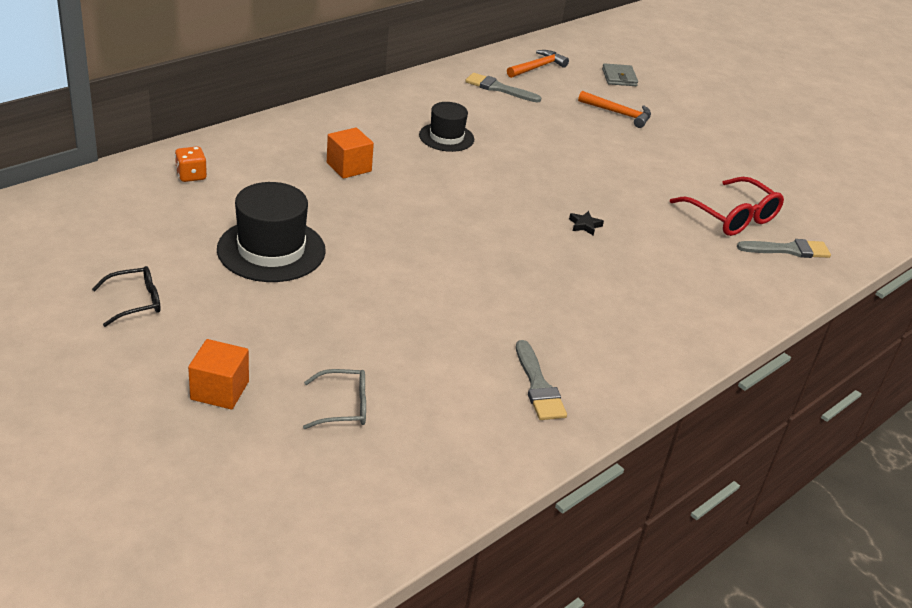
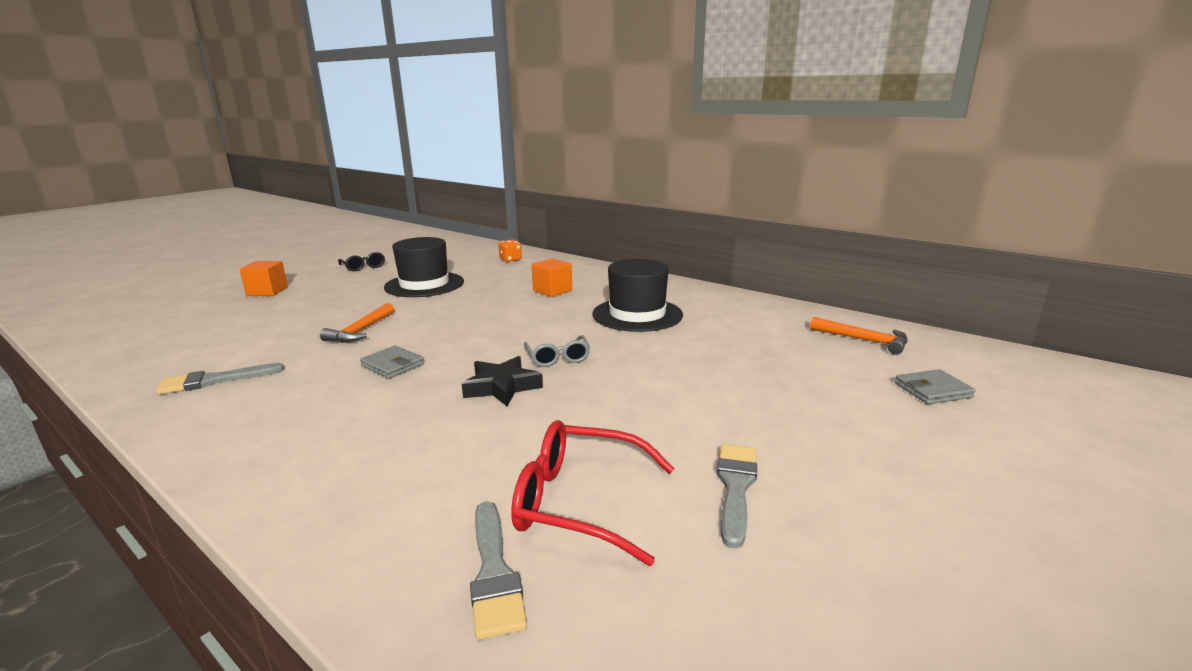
camera: 85 degrees right, 15 degrees down
grey glasses [303,369,366,429] -> grey glasses moved to [524,335,590,367]
black hat [419,102,474,152] -> black hat [592,259,683,332], size x1.61
grey brush [465,73,541,102] -> grey brush moved to [717,444,757,549]
black star [569,211,604,236] -> black star [462,356,543,406], size x1.89
orange hammer [578,91,651,128] -> orange hammer moved to [320,303,394,343]
red glasses [670,177,784,236] -> red glasses turned 60 degrees clockwise [511,420,675,566]
none -> grey wallet [360,345,424,379]

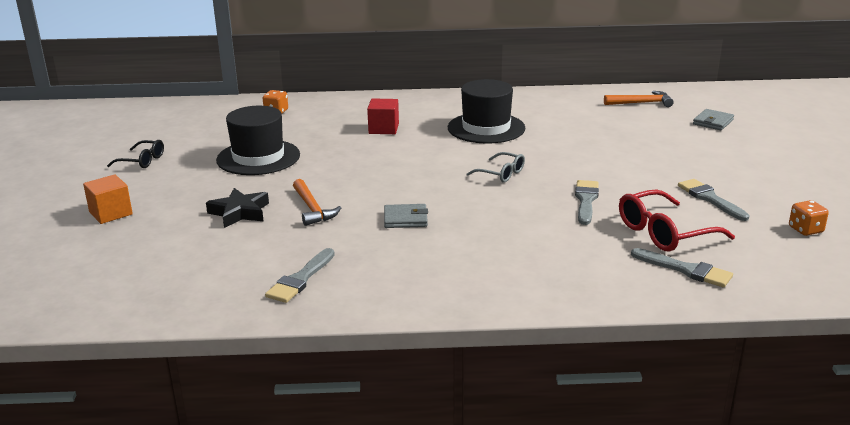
camera: 40 degrees left, 5 degrees up
black star [462,356,543,406] -> black star moved to [206,188,269,228]
orange cube [532,258,572,297] -> red cube [367,99,399,134]
none -> grey brush [575,180,599,225]
none -> orange dice [789,200,829,236]

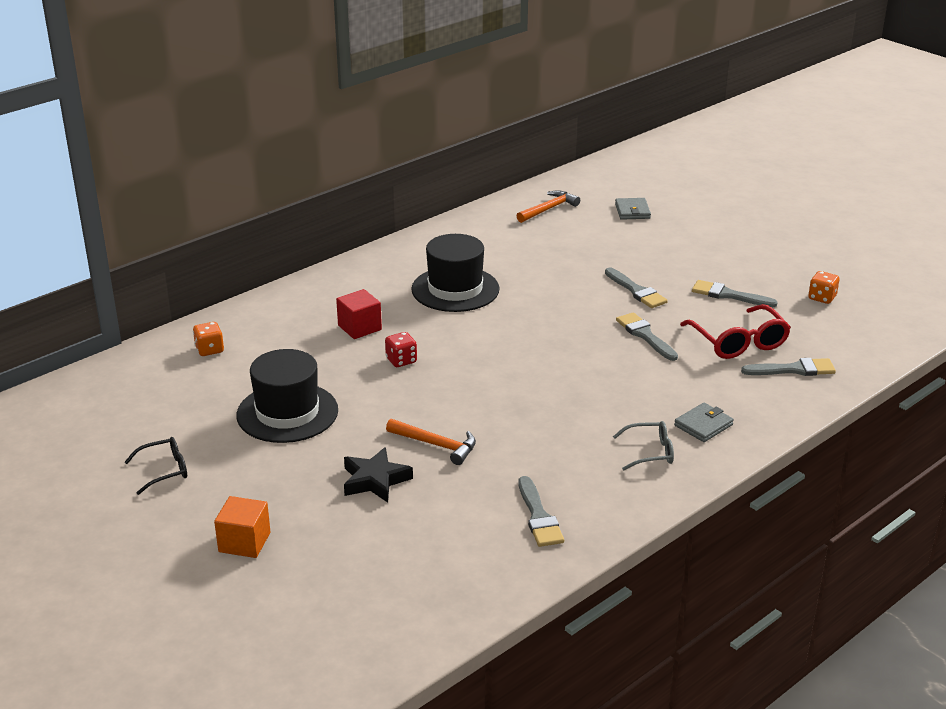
camera: 40 degrees left, 5 degrees up
grey wallet [384,204,428,228] -> grey wallet moved to [674,403,734,442]
grey glasses [466,152,525,182] -> grey glasses moved to [613,421,674,470]
red glasses [619,189,735,252] -> red glasses turned 45 degrees counterclockwise [680,304,791,359]
none -> red dice [385,332,417,367]
none -> grey brush [605,267,668,308]

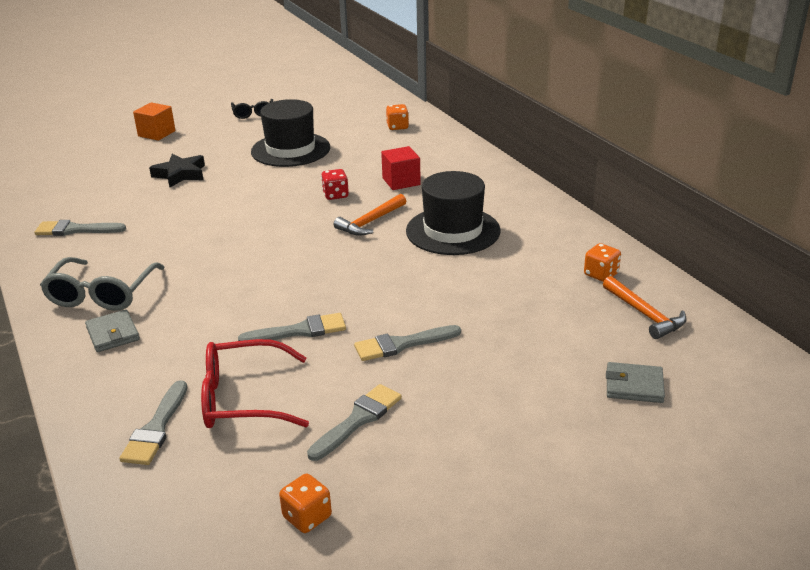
camera: 105 degrees right, 0 degrees up
orange hammer [386,419,476,465] -> orange hammer moved to [334,194,406,236]
grey glasses [613,421,674,470] -> grey glasses [40,257,165,311], size x1.66
none -> orange dice [584,243,621,282]

